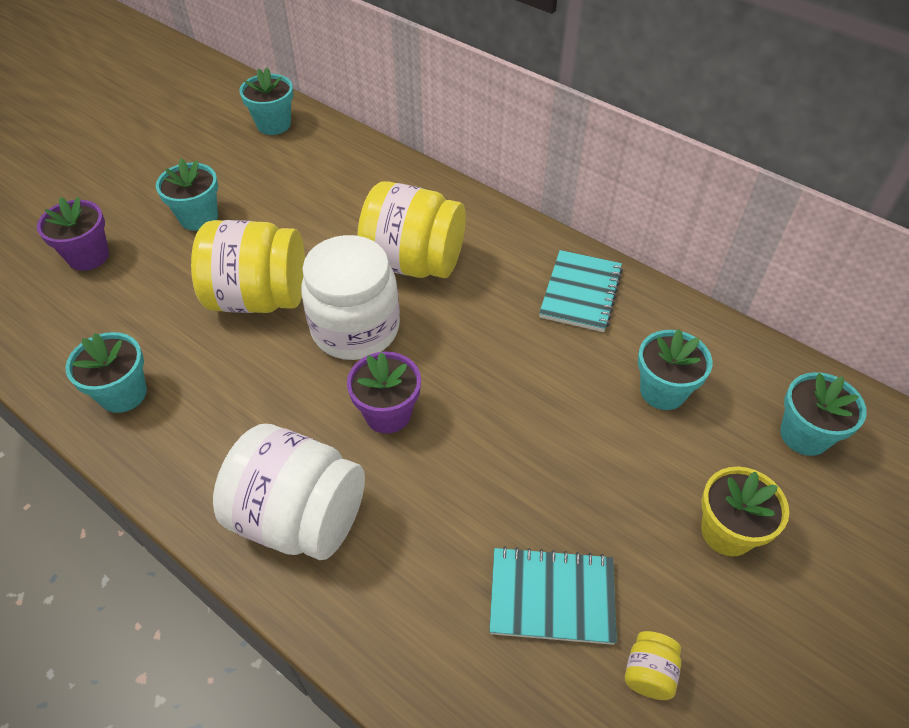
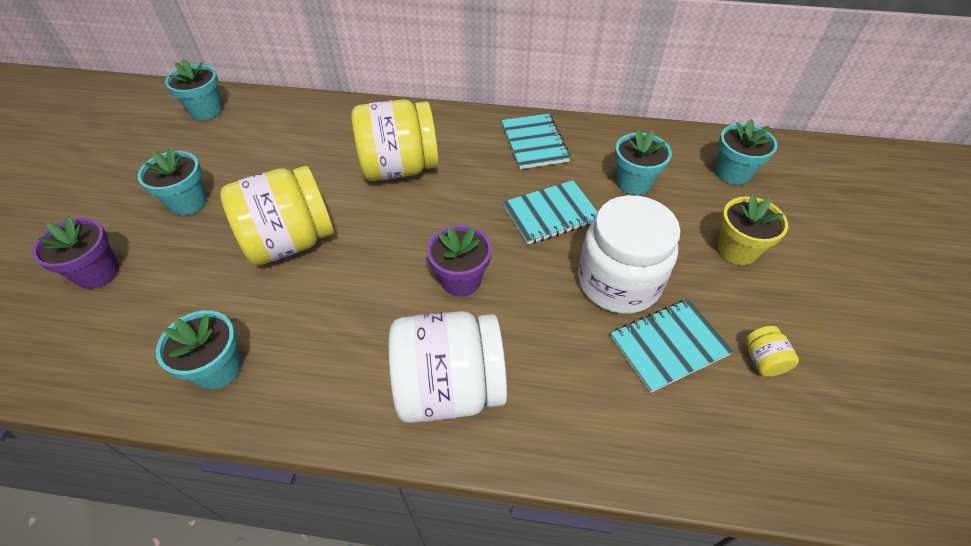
camera: 30 degrees left, 0 degrees up
white jar [301,235,400,360] -> white jar moved to [578,195,680,314]
none -> turquoise notebook [503,180,597,245]

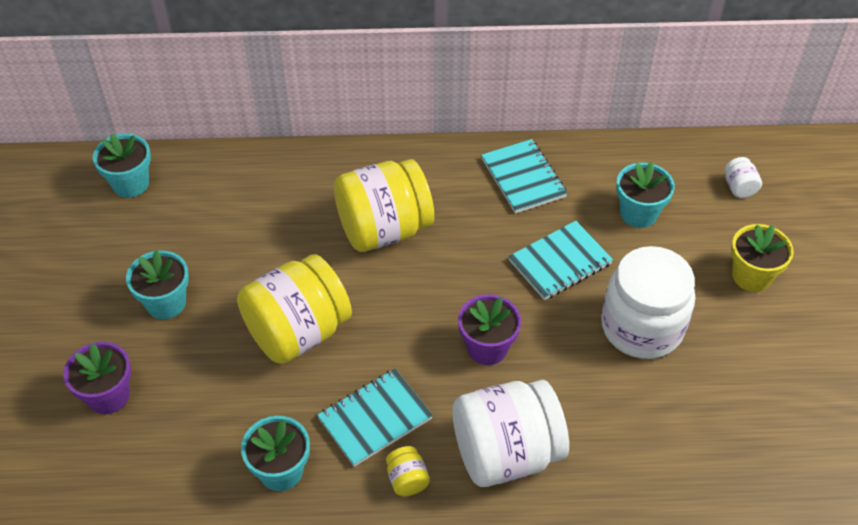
camera: 10 degrees left, 0 degrees up
turquoise notebook [611,299,734,393] -> turquoise notebook moved to [317,369,433,467]
turquoise flower pot [715,119,777,185] -> white jar [724,157,762,198]
yellow jar [745,326,799,377] -> yellow jar moved to [386,446,430,496]

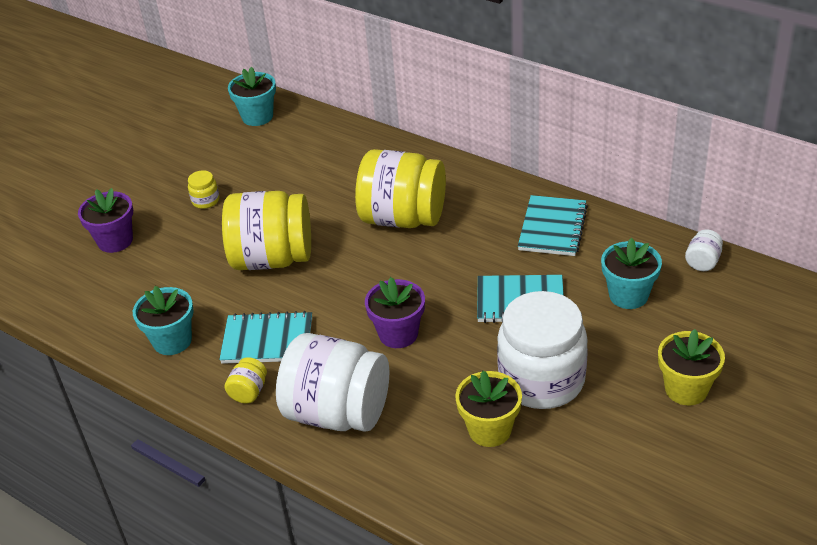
camera: 40 degrees right, 10 degrees down
turquoise flower pot [126,250,189,319] -> yellow jar [188,170,219,209]
white jar [724,157,762,198] -> white jar moved to [685,229,723,271]
none -> yellow flower pot [455,371,522,447]

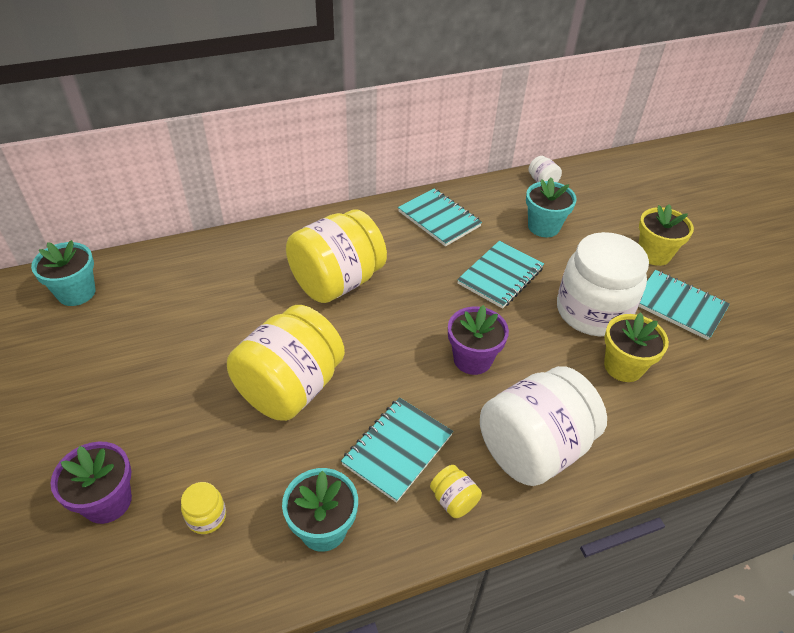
camera: 60 degrees left, 5 degrees up
yellow jar [188,170,219,209] -> yellow jar moved to [181,482,226,534]
none -> turquoise notebook [638,270,730,340]

